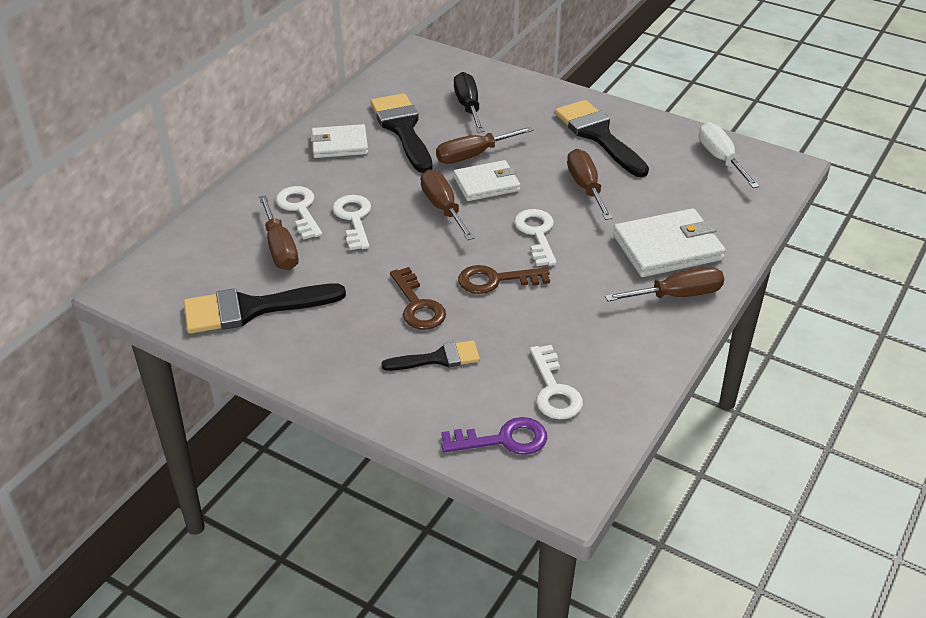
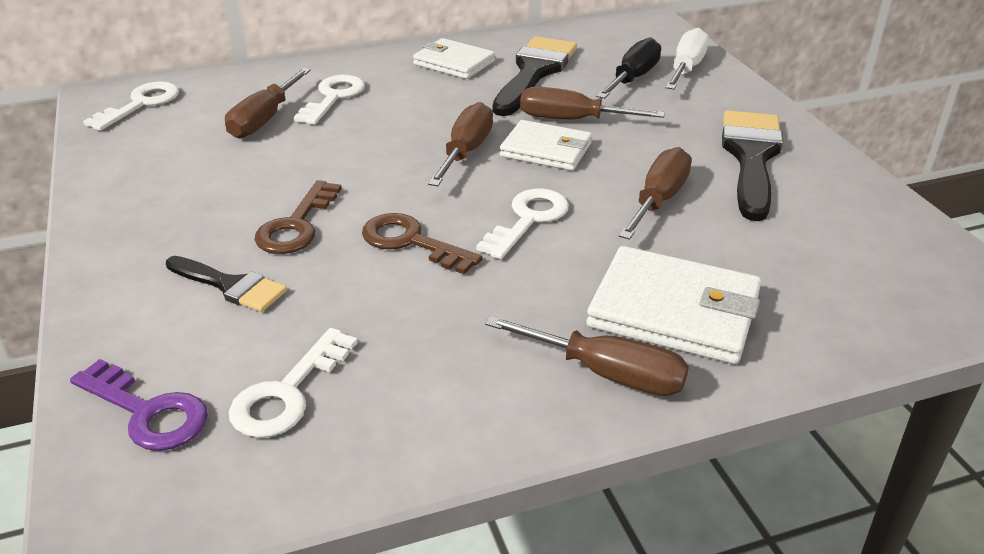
camera: 40 degrees right, 5 degrees down
black brush [184,284,346,334] -> none
white key [332,195,371,250] -> white key moved to [83,81,179,131]
white screwdriver [699,122,760,188] -> white screwdriver moved to [665,28,709,90]

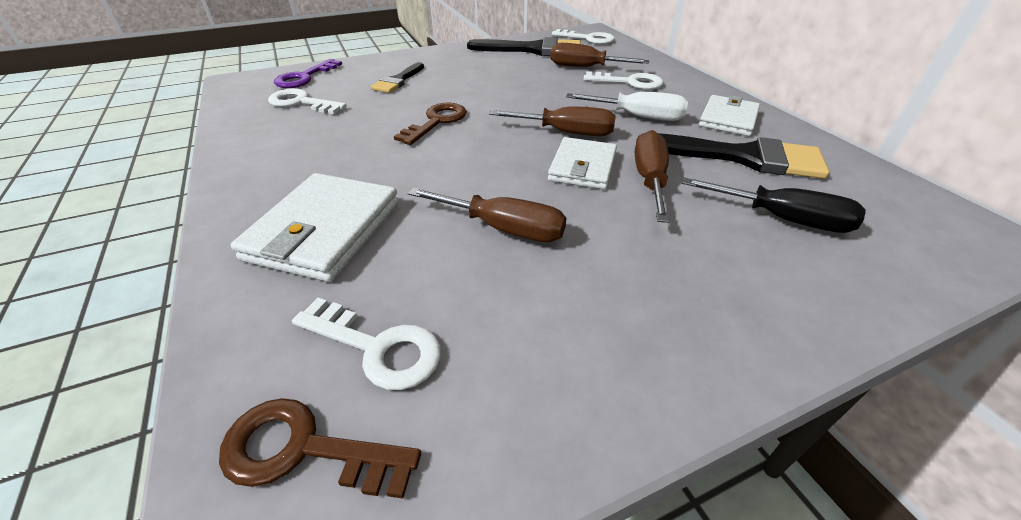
camera: 85 degrees right, 5 degrees up
brown key [255,180,342,254] -> brown key moved to [219,398,421,499]
white key [476,188,569,259] -> white key moved to [292,298,441,390]
brown screwdriver [485,316,689,396] -> none
white screwdriver [665,28,709,90] -> white screwdriver moved to [566,92,688,121]
black brush [722,110,783,221] -> black brush moved to [467,37,581,56]

